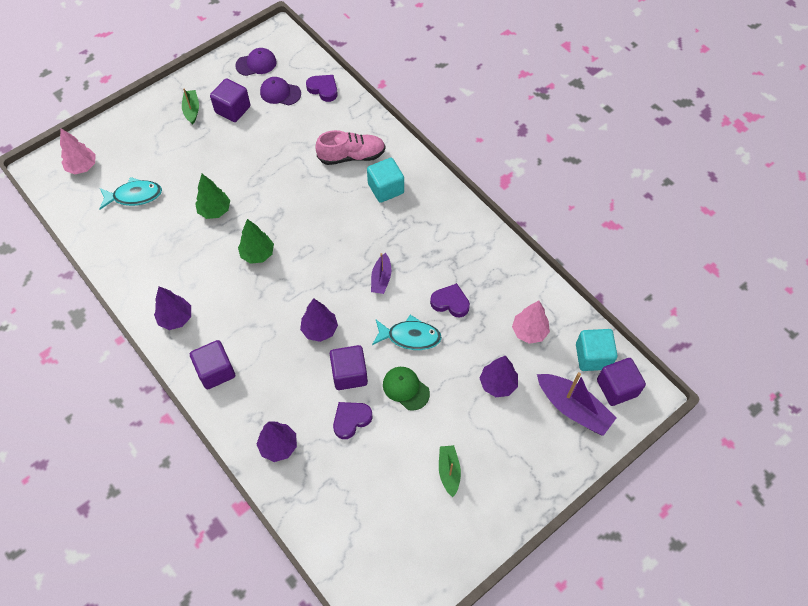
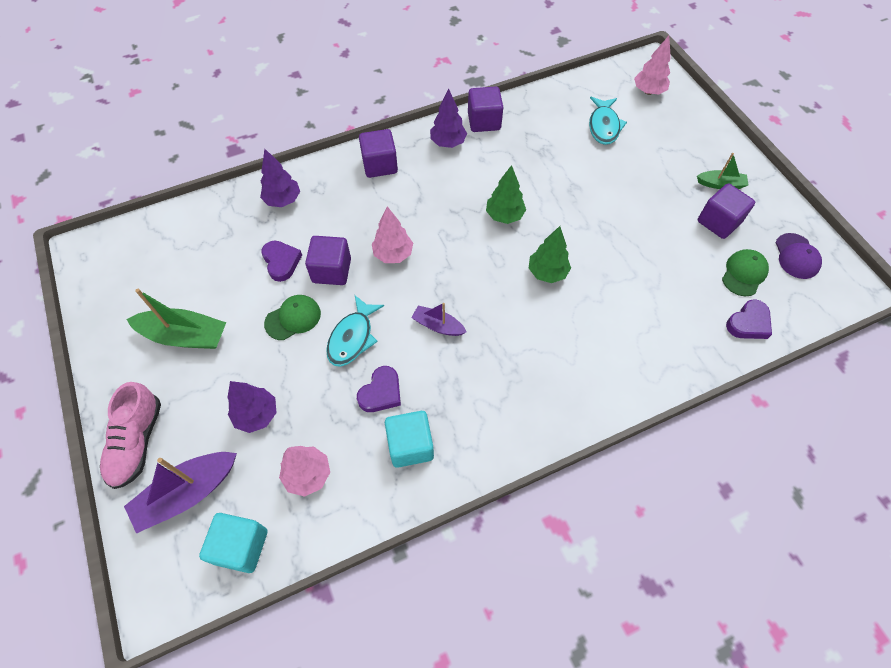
camera: 105 degrees right, 0 degrees up
green tree [195,174,230,219] -> green tree moved to [529,226,571,283]
purple cap [260,77,301,105] -> green cap [722,249,769,296]
purple tree [300,298,338,342] -> pink tree [372,206,413,263]
pink shoe [315,130,385,165] -> pink shoe moved to [100,382,161,489]
turquoise cube [367,158,404,203] -> turquoise cube moved to [385,411,434,468]
green boat [439,445,461,497] -> green boat [126,289,226,349], size x1.72
purple cube [597,358,646,406] -> purple cube moved to [468,86,503,132]

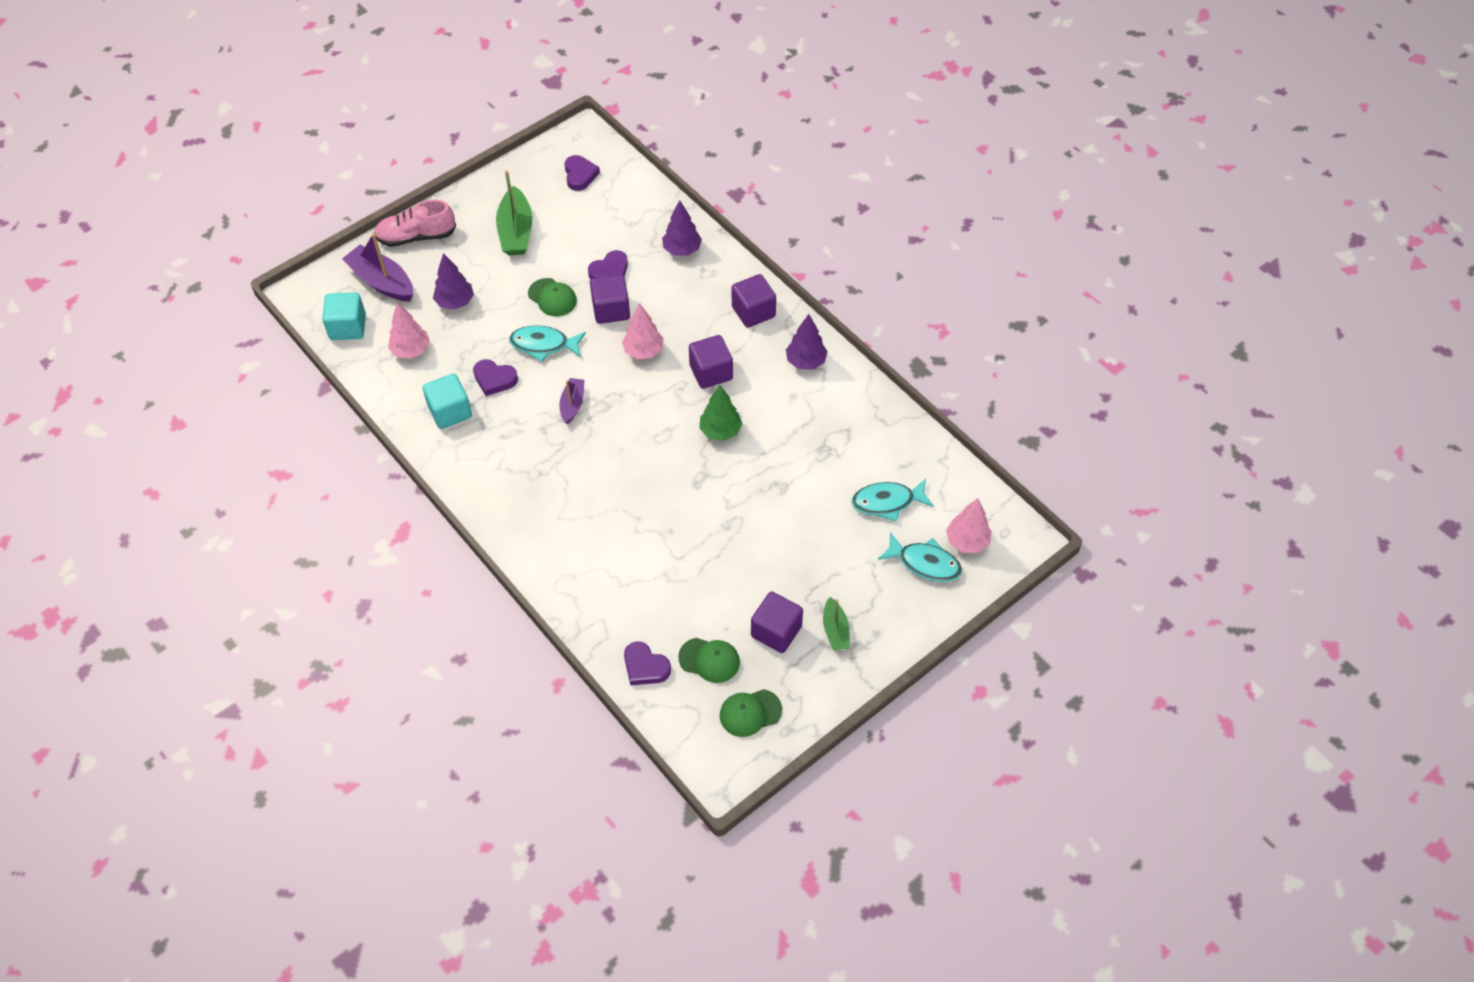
camera: 75 degrees right, 5 degrees down
purple cube [468,86,503,132] -> purple cube moved to [689,335,733,389]
green tree [529,226,571,283] -> none
purple cap [775,233,822,279] -> green cap [720,689,782,737]
none -> purple heart [565,155,600,191]
none -> turquoise fish [878,532,962,582]

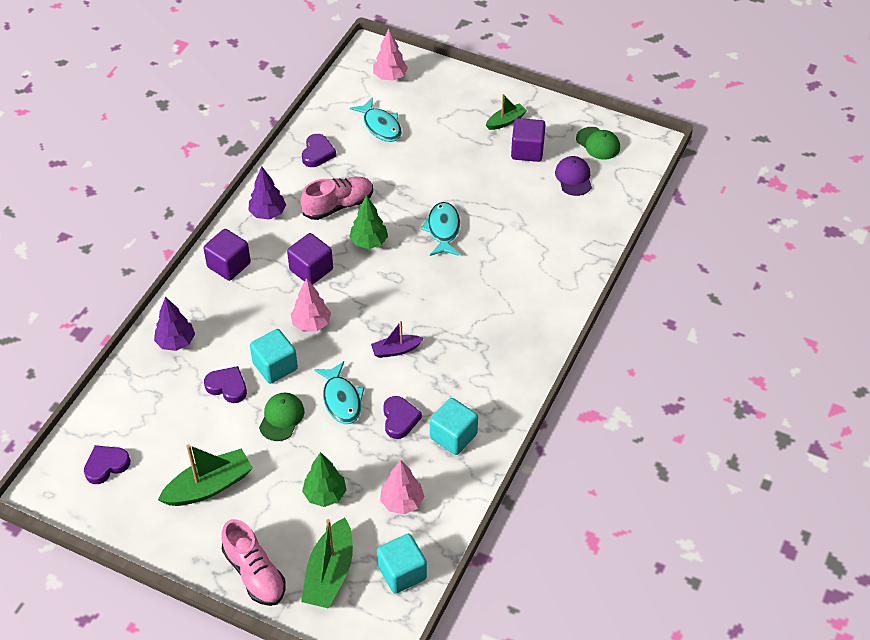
camera: 115 degrees left, 5 degrees down
purple boat [342,233,413,301] -> green boat [301,518,353,609]
purple tree [433,253,474,310] -> green tree [302,452,346,507]
purple cube [590,274,630,324] -> turquoise cube [250,329,298,384]
purple heart [624,641,671,685] -> purple heart moved to [302,134,336,167]
green cap [678,638,740,683] -> purple cap [555,156,592,196]
turquoise fish [878,532,962,582] -> turquoise fish moved to [420,202,460,256]
none -> pink shoe [300,177,373,220]

